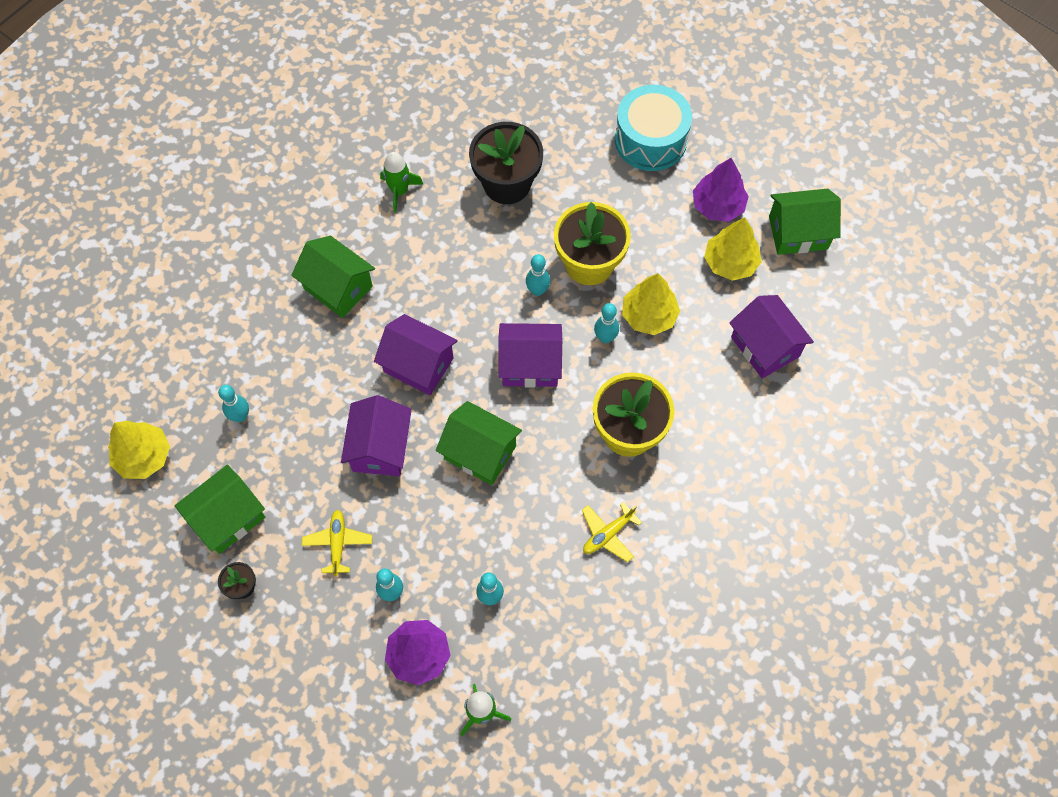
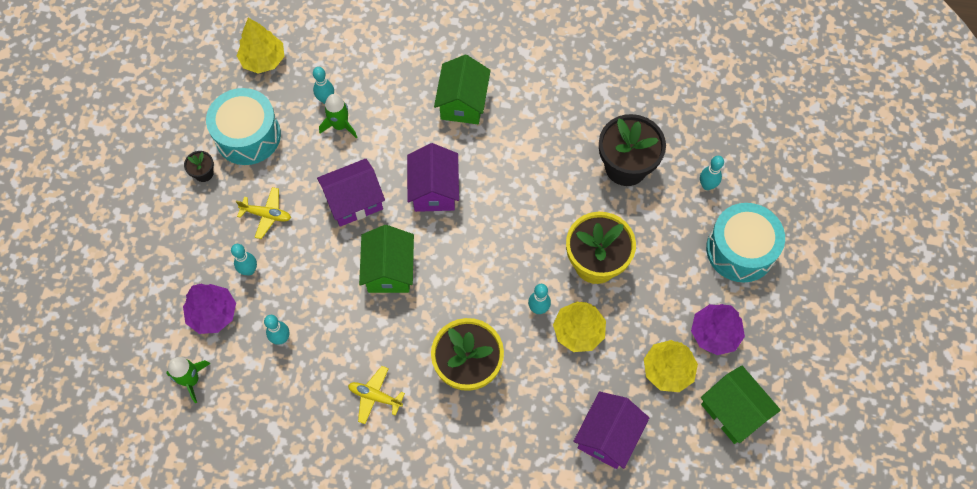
camera: 60 degrees right, 0 degrees up
green house [175,465,265,554] -> turquoise drum [206,88,281,165]
yellow plane [302,510,372,576] -> yellow plane turned 45 degrees clockwise [236,187,291,239]
green rocket [380,152,423,213] -> green rocket moved to [319,94,358,139]
purple house [498,323,562,388] -> none
turquoise bowling pin [526,254,550,296] -> turquoise bowling pin moved to [700,156,724,190]

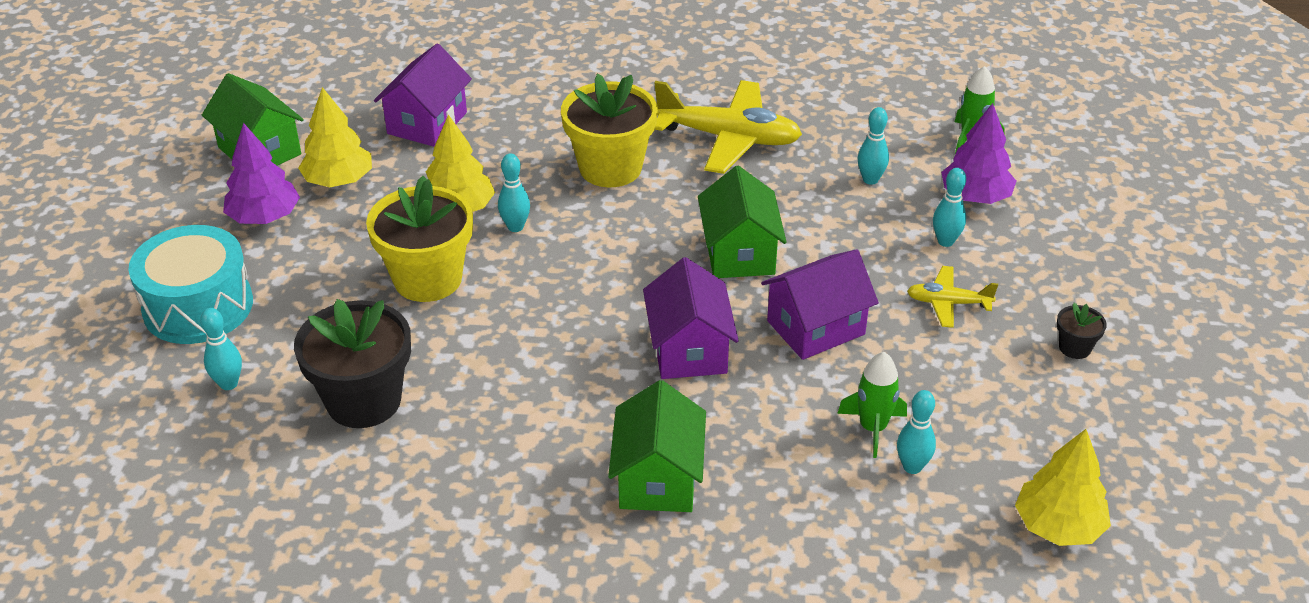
camera: 175 degrees right, 25 degrees down
turquoise drum [206,88,281,165] -> none
yellow plane [348,366,405,424] -> yellow plane [654,80,802,174], size x1.96

